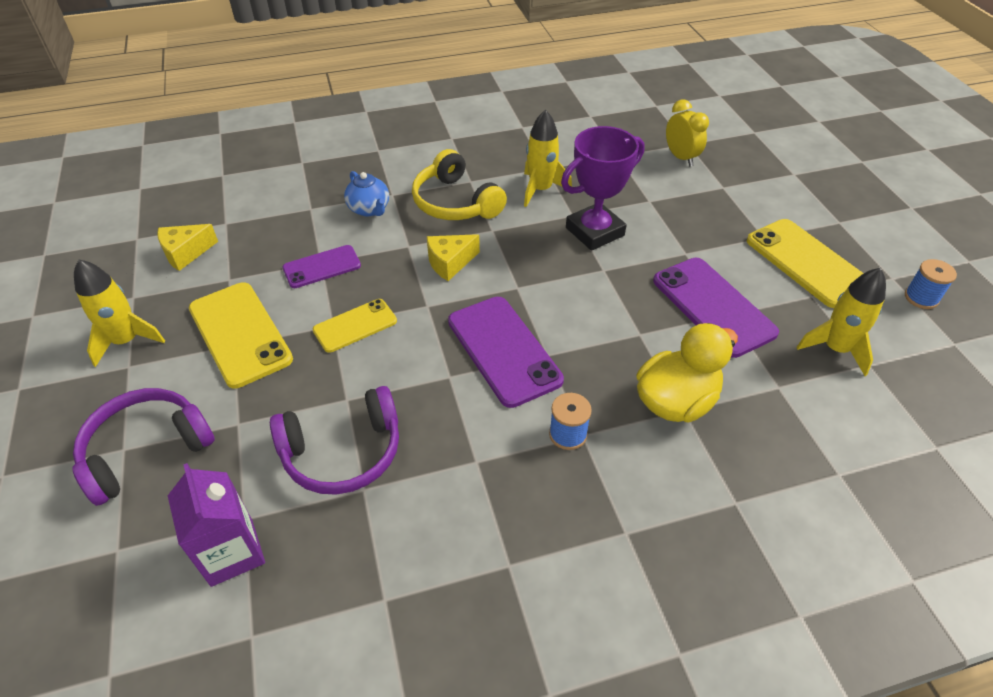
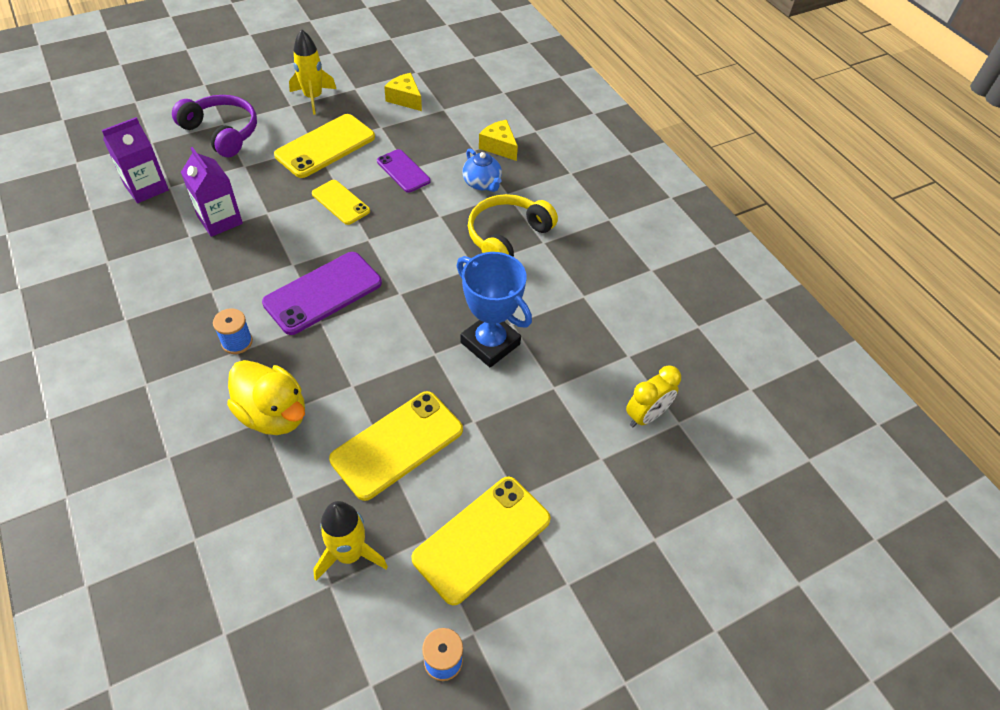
camera: 75 degrees right, 5 degrees up
purple headphones [270,386,399,495] -> purple carton [181,147,243,237]
blue teapot [344,171,389,216] -> blue teapot turned 75 degrees counterclockwise [462,149,502,192]
yellow cheese [427,234,480,281] -> yellow cheese moved to [479,120,518,161]
yellow rocket [524,109,572,207] -> none
purple trophy [561,126,645,251] -> blue trophy [457,252,532,367]
purple phone [653,258,779,358] -> yellow phone [329,391,463,501]

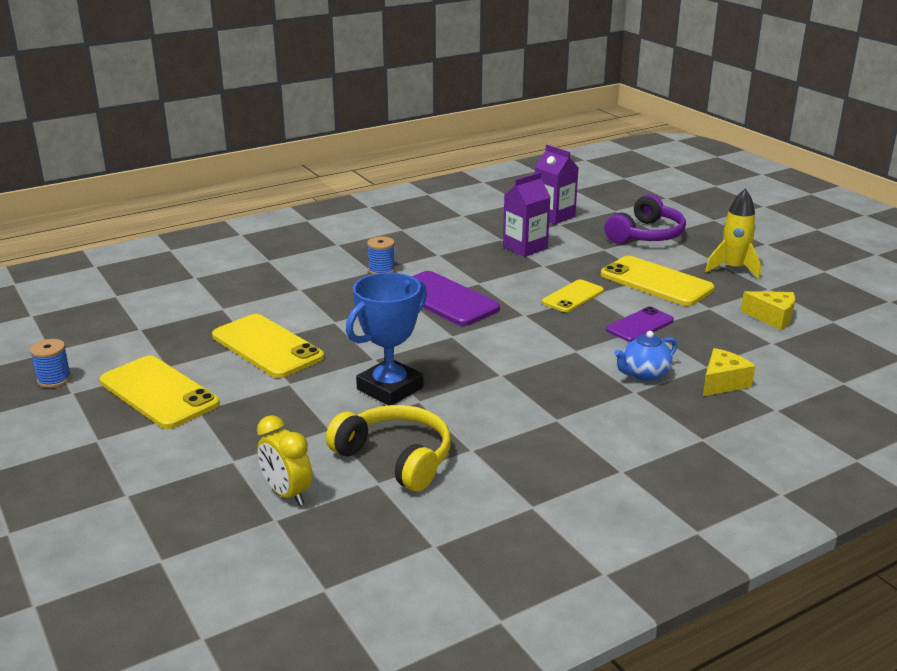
camera: 90 degrees right, 25 degrees down
yellow duck [227,360,305,435] -> none
yellow rocket [313,501,388,581] -> none
yellow cheese [384,73,422,111] -> yellow cheese turned 75 degrees clockwise [741,291,795,330]
yellow headphones [468,194,558,257] -> yellow headphones moved to [326,405,451,491]

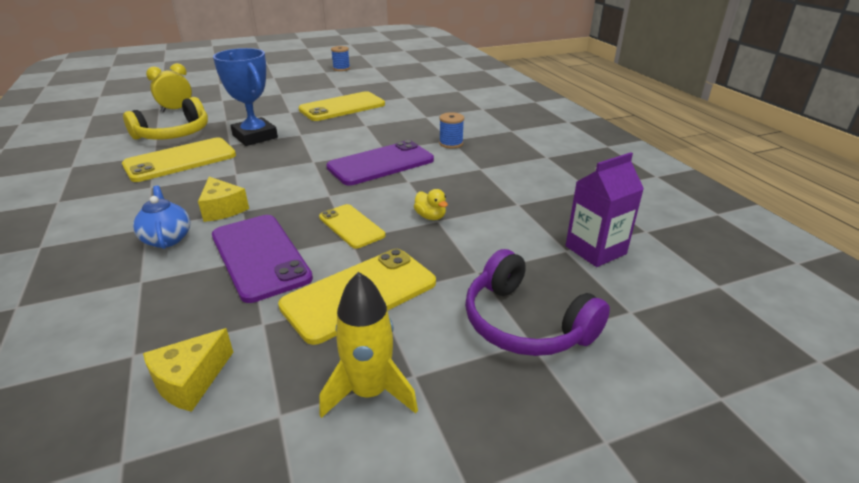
camera: 100 degrees right, 5 degrees up
yellow phone [100,356,220,429] -> yellow phone moved to [122,137,236,182]
purple carton [503,172,551,257] -> none
purple phone [606,307,674,342] -> purple phone [212,215,313,303], size x1.66
yellow cheese [703,348,756,396] -> yellow cheese moved to [198,177,249,222]
none -> yellow duck [414,189,448,220]

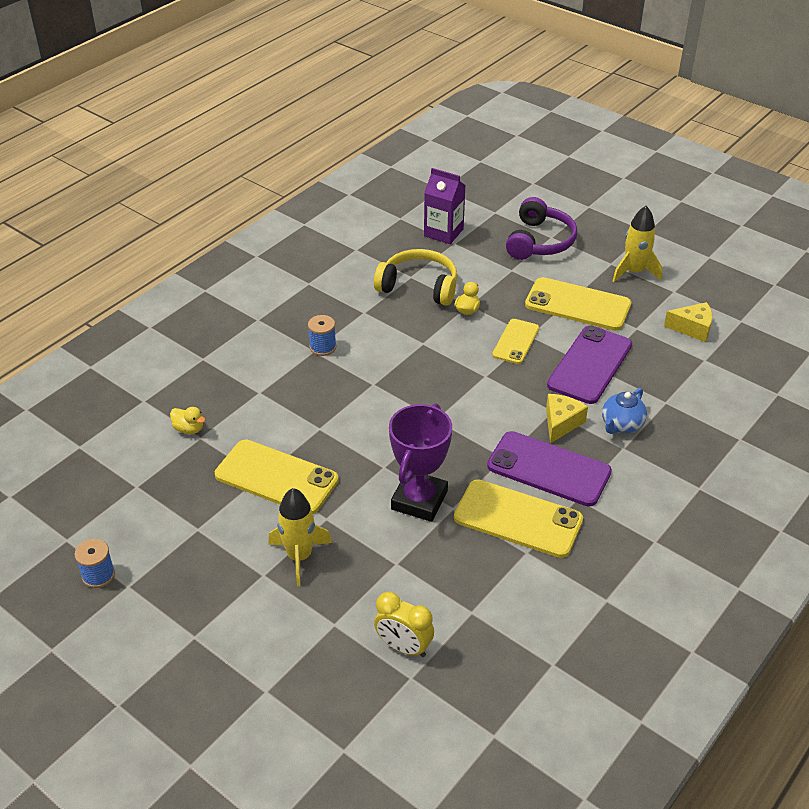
camera: 120 degrees left, 10 degrees up
yellow headphones [123,97,208,140] -> yellow headphones moved to [374,249,457,306]
blue trophy [213,48,278,146] -> purple trophy [389,403,452,522]
purple phone [326,140,434,185] -> purple phone moved to [487,431,612,507]
none -> yellow duck [170,407,205,434]
none -> yellow rocket [268,488,332,586]

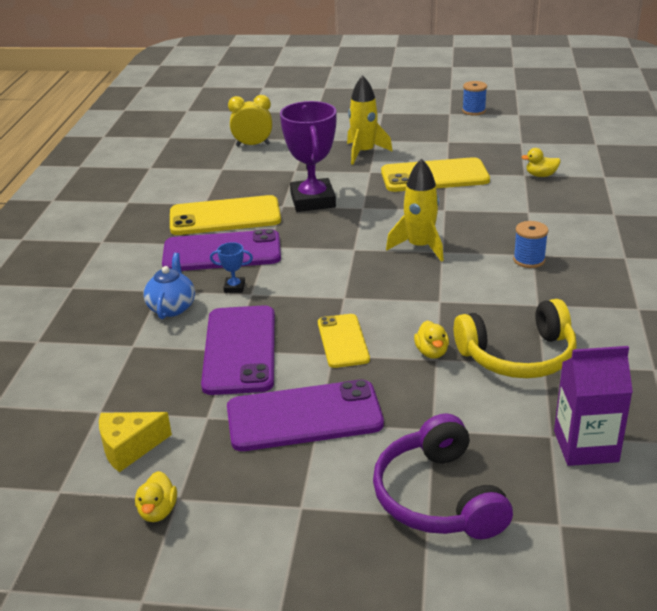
camera: 150 degrees right, 10 degrees down
yellow phone [525,277,631,331] -> purple phone [227,379,384,451]
yellow cheese [546,394,588,443] -> blue trophy [210,242,253,293]
yellow rocket [612,206,662,282] -> yellow rocket moved to [386,159,444,262]
none -> yellow duck [135,471,177,522]

